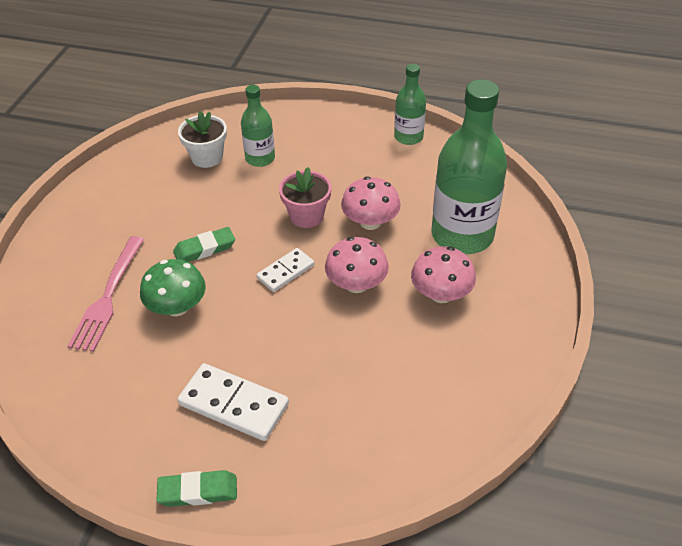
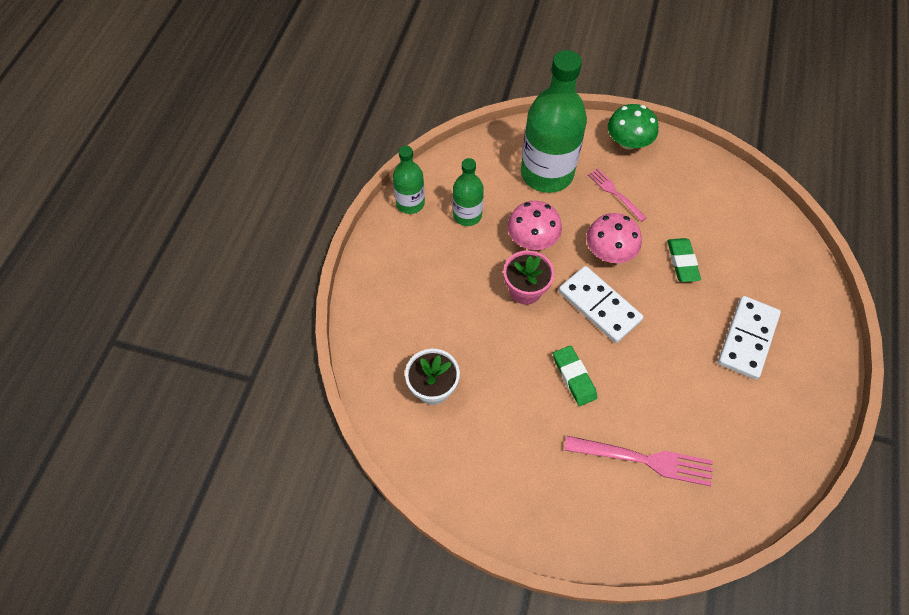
camera: 90 degrees left, 15 degrees up
green mushroom [140,259,206,316] -> green mushroom moved to [608,104,658,150]
green eraser [157,470,237,507] -> green eraser moved to [667,238,701,282]
green bottle [241,85,275,167] -> green bottle moved to [453,158,484,226]
white domino [256,248,314,292] -> white domino [558,266,643,343], size x1.61
pink mushroom [411,246,476,303] -> pink fork [588,168,647,222]

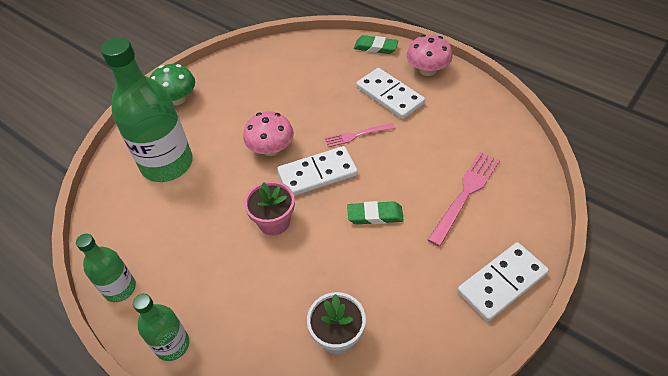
camera: 65 degrees left, 10 degrees down
green bottle [453,158,484,226] -> green bottle moved to [133,294,189,361]
pink mushroom [507,201,562,250] -> pink mushroom moved to [407,35,453,76]
pink fork [588,168,647,222] -> pink fork moved to [325,123,395,147]
green eraser [667,238,701,282] -> green eraser moved to [354,35,399,54]
none -> white domino [457,242,549,322]

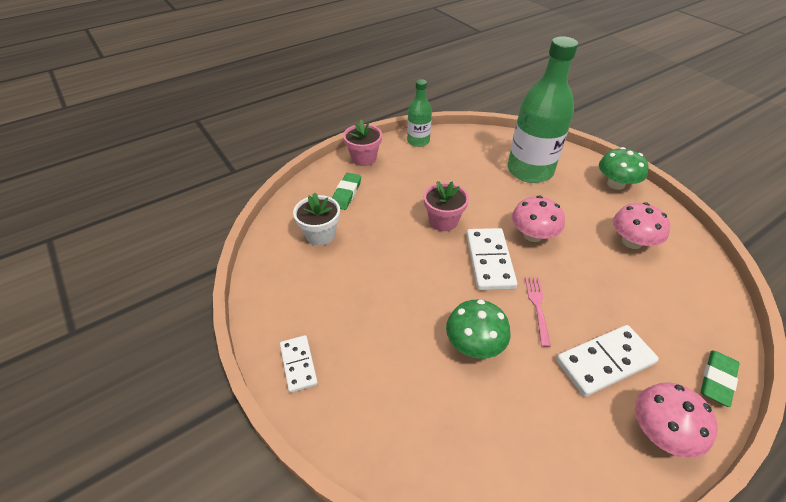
camera: 105 degrees right, 5 degrees down
green bottle [133,294,189,361] -> pink flower pot [343,120,382,166]
green eraser [347,201,404,224] -> green eraser moved to [332,173,361,210]
pink fork [428,152,500,247] -> none
white domino [457,242,549,322] -> white domino [280,335,318,393], size x0.62
none -> green mushroom [446,300,510,359]
none -> pink mushroom [613,202,670,249]

